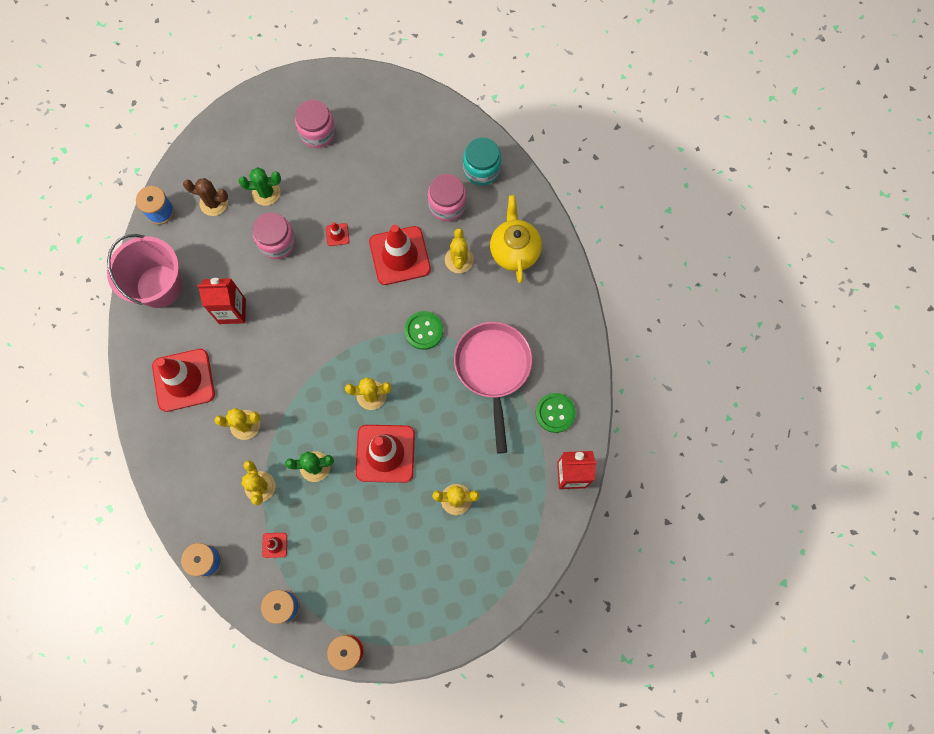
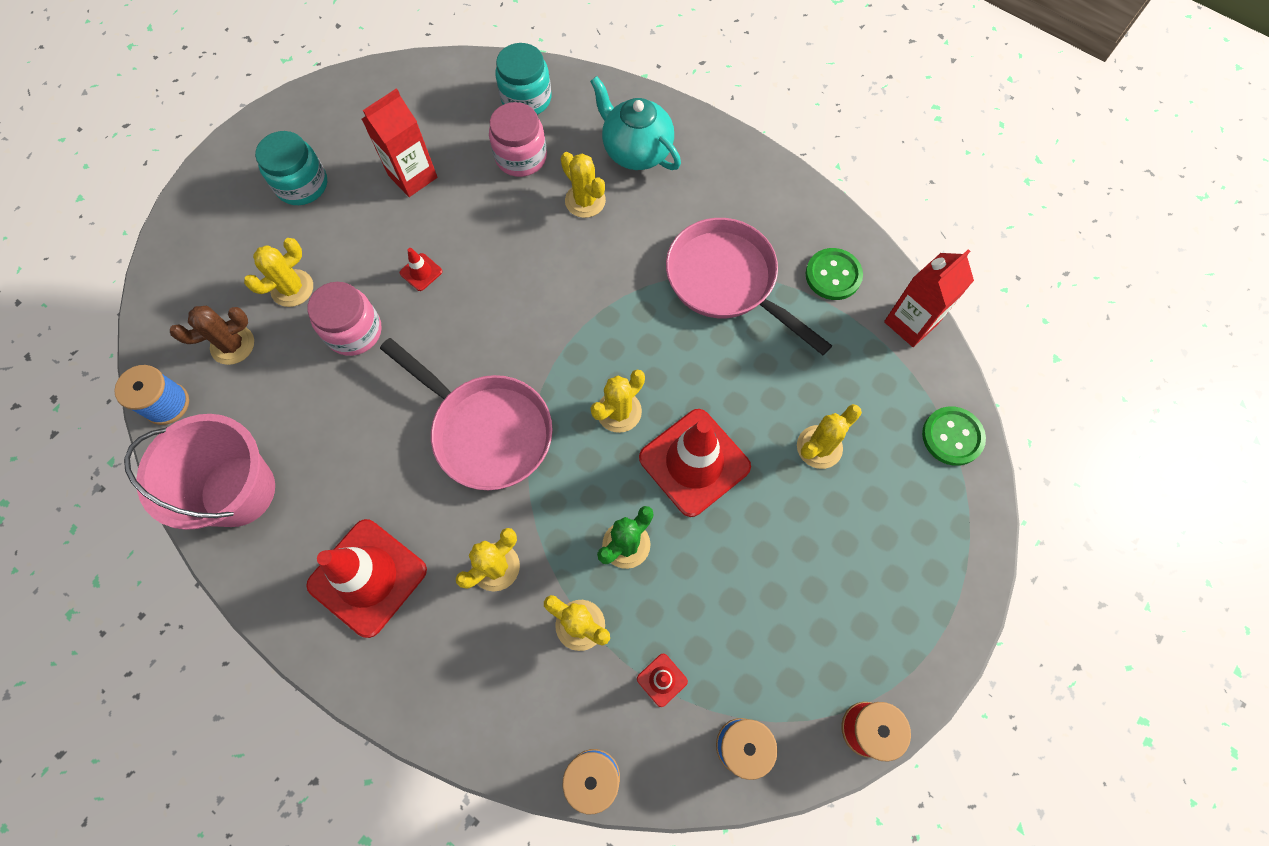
camera: 40 degrees left, 5 degrees down
red carton [197,278,246,324] -> red carton moved to [362,88,437,197]
green cactus [239,167,281,206] -> yellow cactus [244,238,313,307]
pink jar [295,100,336,148] -> turquoise jar [255,131,327,205]
red traffic cone [369,225,431,285] -> none
green button [404,311,443,350] -> green button moved to [922,406,986,466]
yellow teapot [490,195,542,283] -> turquoise teapot [590,76,681,170]
none -> pink pan [380,338,553,490]

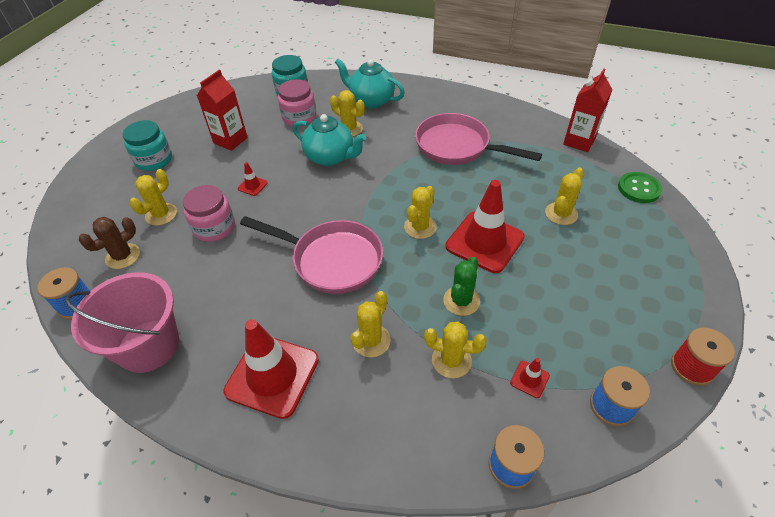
camera: 15 degrees left, 20 degrees down
green button [806,248,863,300] -> none
none -> turquoise teapot [293,114,366,166]

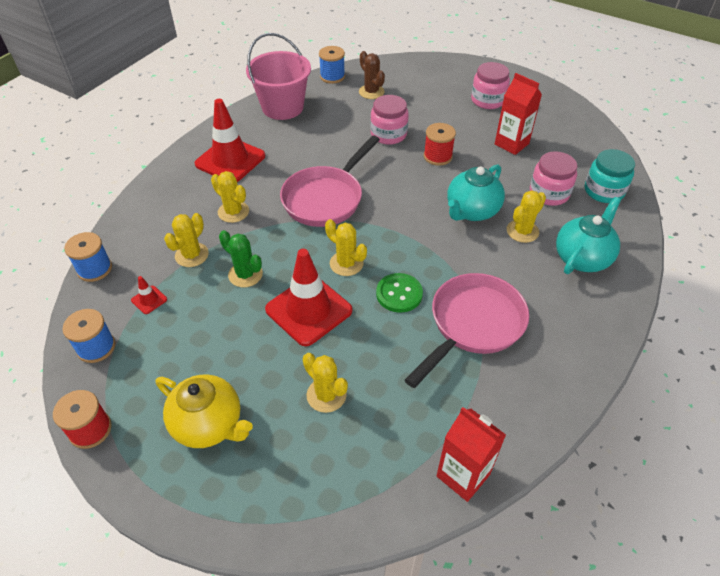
camera: 100 degrees right, 0 degrees up
turquoise jar [123,120,172,171] -> pink jar [471,62,510,109]
yellow cactus [130,169,177,226] -> none
red traffic cone [238,162,268,196] -> red spool [424,123,456,166]
green button [618,172,662,203] -> green button moved to [376,273,423,313]
none -> yellow teapot [156,375,253,448]

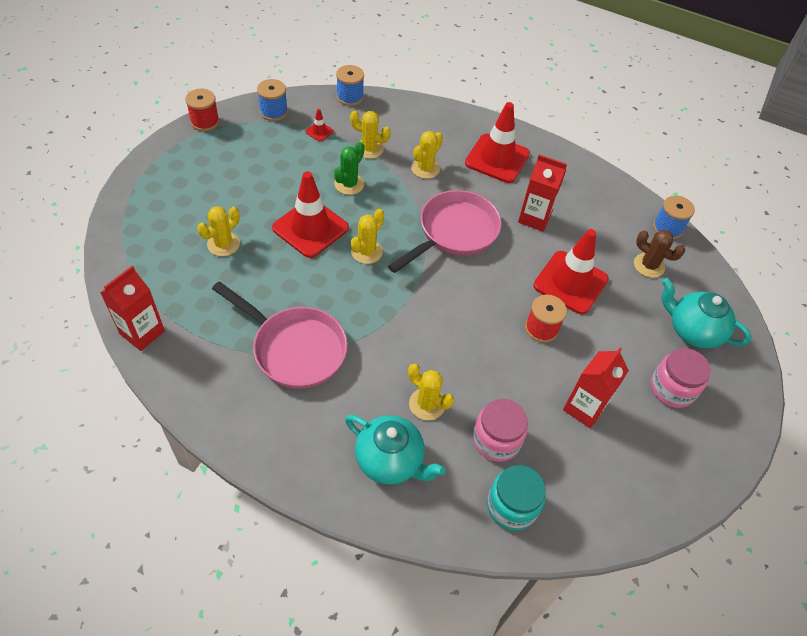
camera: 80 degrees right, 5 degrees up
yellow teapot [156,375,253,448] -> none
pink bucket [246,33,311,120] -> none
pink pan [280,135,380,227] -> pink pan turned 105 degrees clockwise [388,190,502,273]
brown cactus [359,51,385,99] -> brown cactus turned 75 degrees clockwise [634,230,685,278]
pink jar [370,95,409,145] -> red traffic cone [534,229,609,314]
green button [376,273,423,313] -> none
turquoise teapot [447,164,505,221] -> turquoise teapot moved to [661,278,752,348]
none -> red carton [518,154,567,232]

